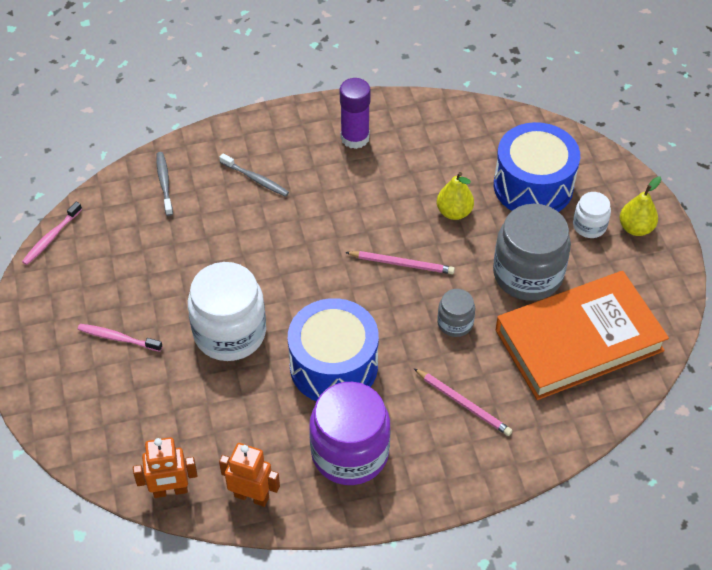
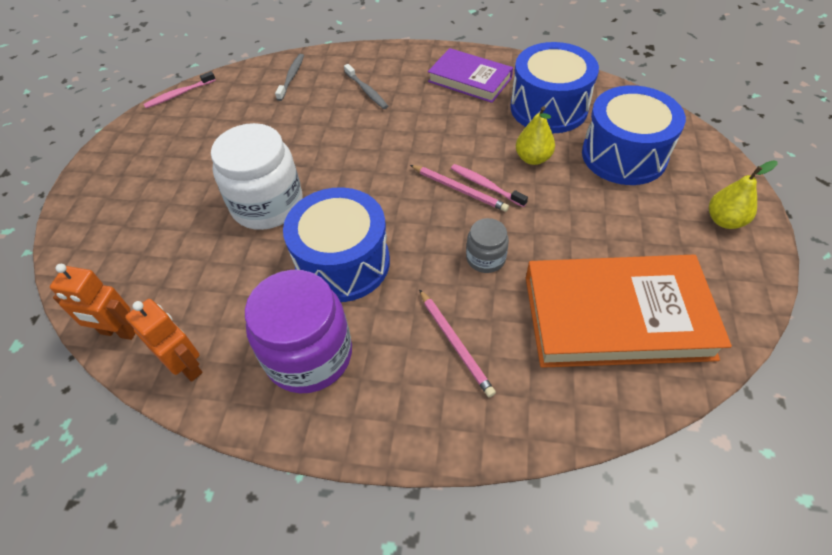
camera: 25 degrees right, 0 degrees up
pink toothbrush [78,324,163,352] -> pink toothbrush moved to [451,164,528,207]
purple glue stick [340,78,371,149] -> purple book [428,48,513,103]
grey jar [493,204,571,300] -> none
white jar [573,192,611,238] -> none
none -> blue drum [510,42,599,133]

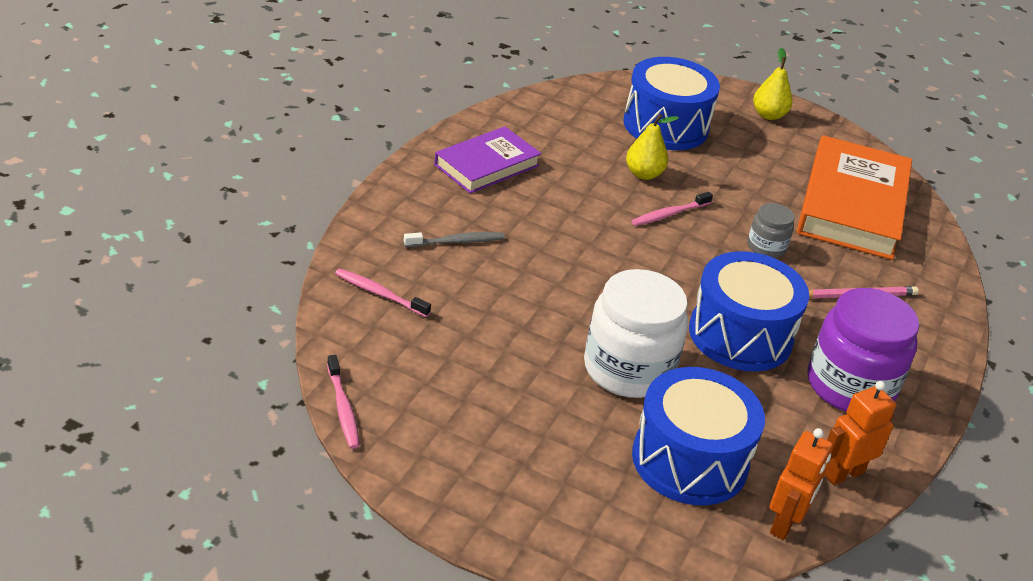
camera: 80 degrees left, 15 degrees down
grey toothbrush [275,54,304,101] -> pink toothbrush [335,268,431,317]
pink pencil [410,165,509,212] -> none
blue drum [510,42,599,133] -> blue drum moved to [632,367,765,505]

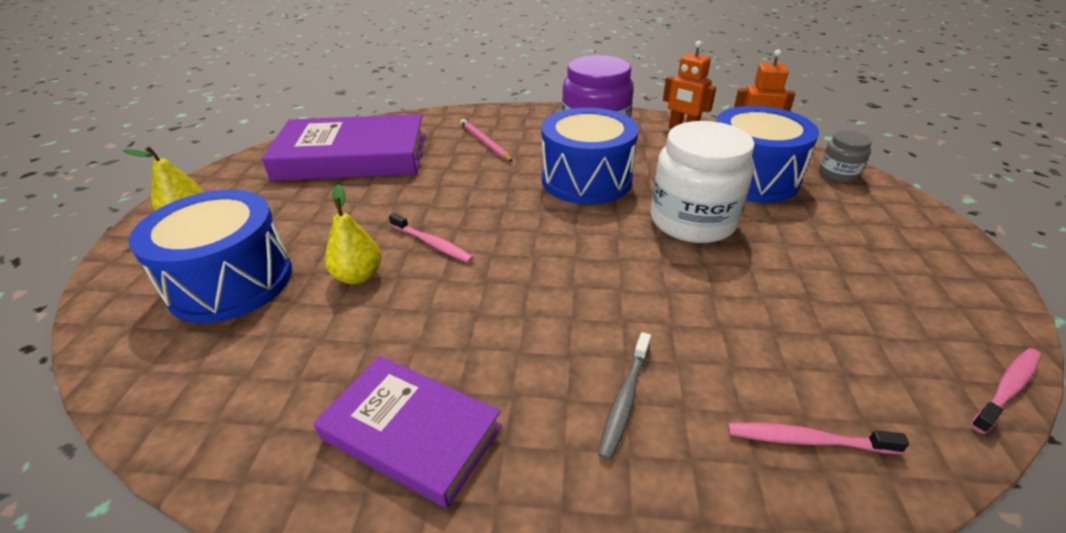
camera: 105 degrees left, 0 degrees up
pink toothbrush [335,268,431,317] -> pink toothbrush turned 90 degrees clockwise [728,423,909,454]
grey toothbrush [404,232,505,247] -> grey toothbrush turned 120 degrees counterclockwise [598,332,651,460]
grey jar [748,203,794,258] -> grey jar moved to [819,131,872,182]
orange book [797,135,912,260] -> purple book [262,114,425,181]

